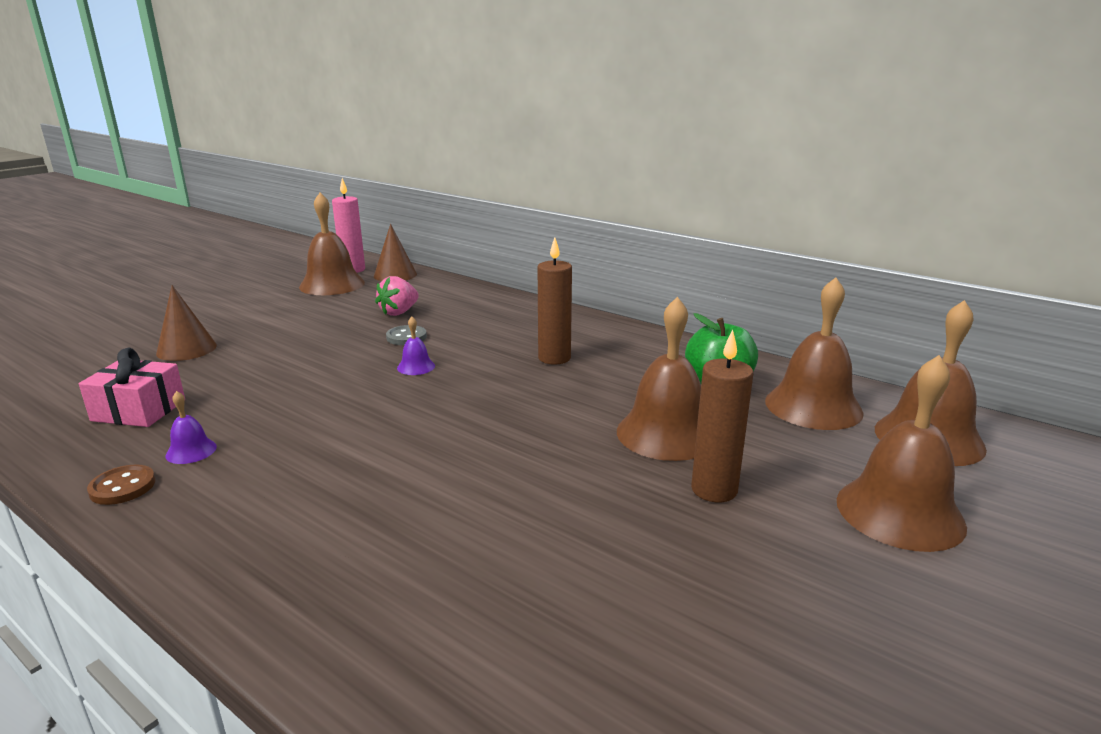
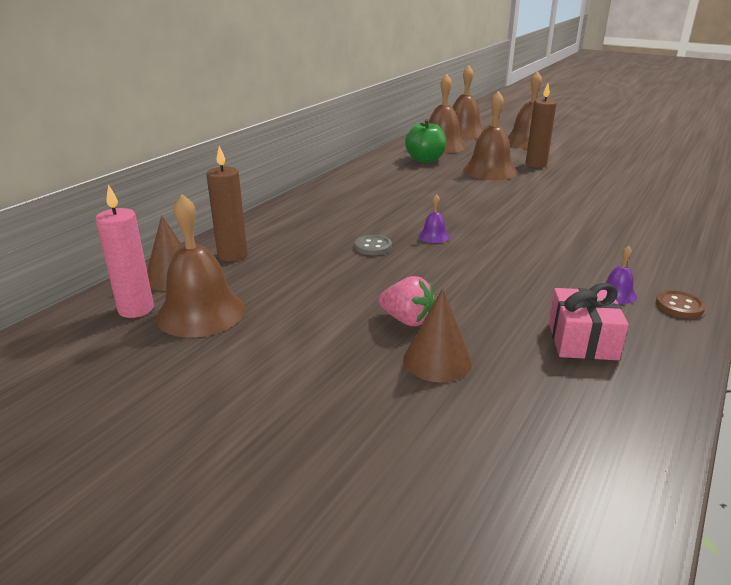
camera: 95 degrees left, 5 degrees up
pink strawberry [375,276,419,316] -> pink strawberry moved to [379,276,435,326]
brown candle [538,238,572,364] -> brown candle moved to [206,146,247,261]

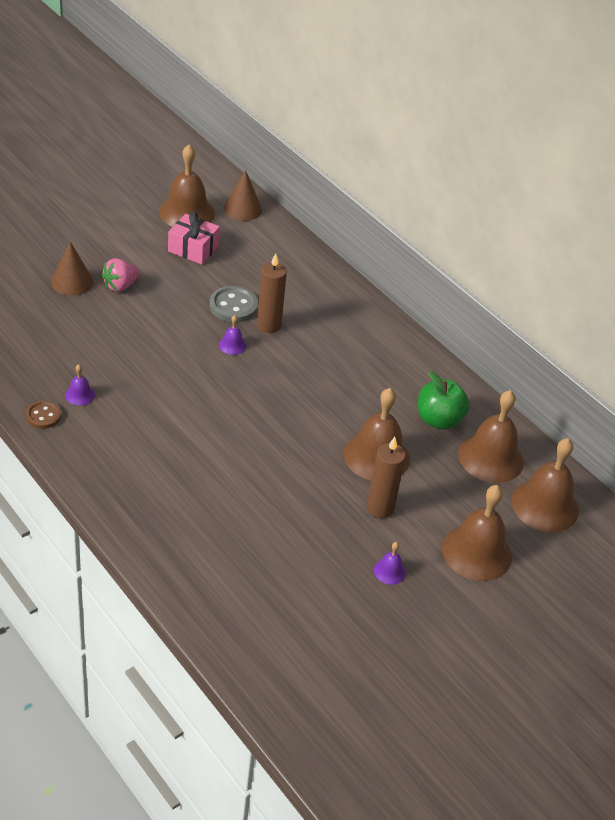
camera: 105 degrees right, 15 degrees up
pink candle [95,184,154,318] -> none
brown candle [206,146,247,261] -> brown candle moved to [257,253,287,333]
grey button [355,235,392,255] -> grey button [210,286,258,322], size x1.55
pink gift [548,283,629,360] -> pink gift moved to [168,211,220,265]
none -> purple bell [374,542,406,585]

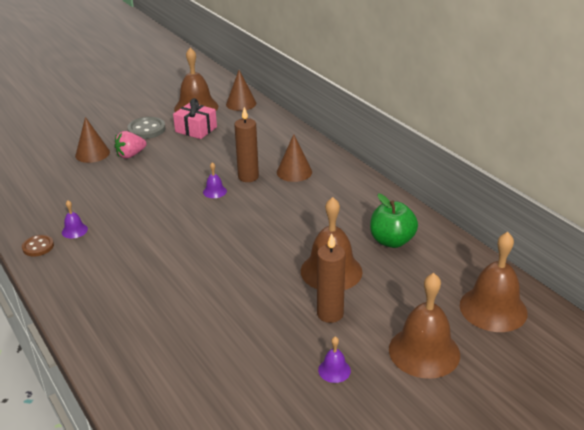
camera: 10 degrees right, 10 degrees down
grey button [210,286,258,322] -> grey button moved to [127,117,166,139]
brown bell [458,390,524,483] -> none
none -> brown cone [277,134,312,182]

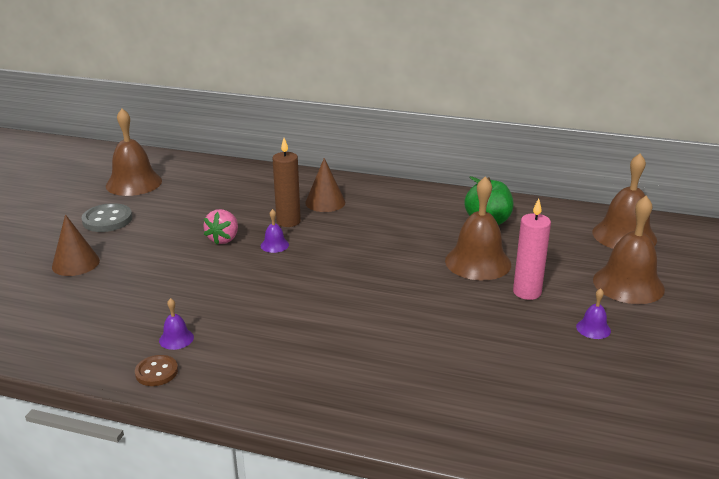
camera: 40 degrees left, 5 degrees down
pink strawberry [114,131,147,158] -> pink strawberry moved to [203,209,238,244]
pink gift [173,98,217,139] -> none
brown cone [226,70,256,111] -> none
brown candle [317,233,345,323] -> pink candle [513,198,551,300]

